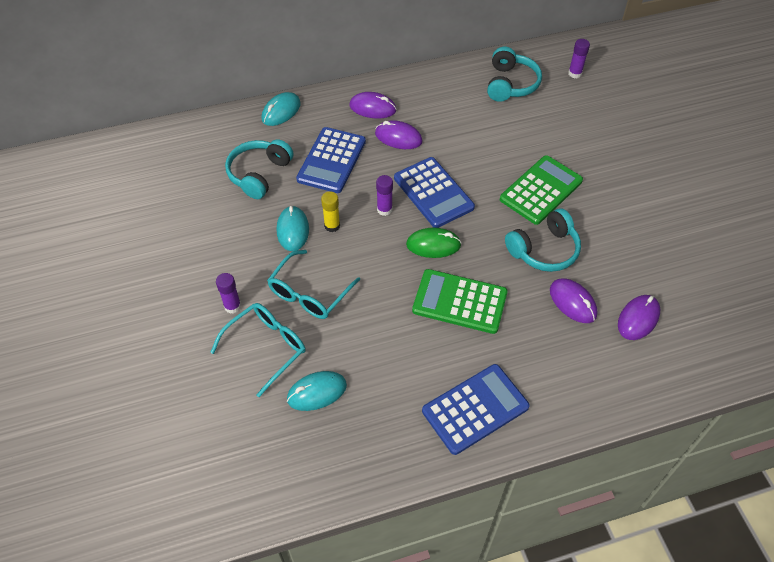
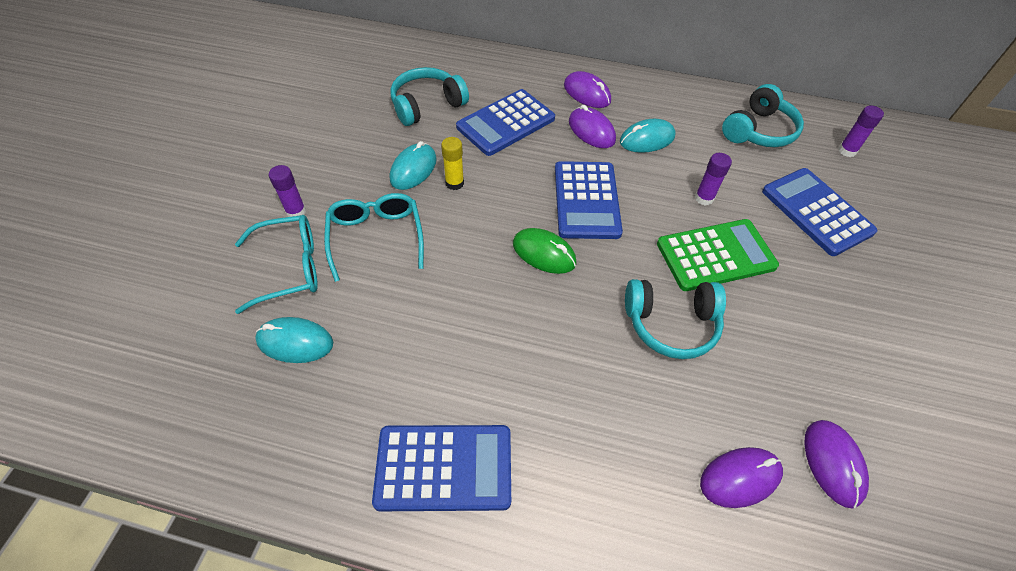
camera: 30 degrees right, 0 degrees up
turquoise mouse [261,92,301,126] -> turquoise mouse moved to [620,119,676,153]
turquoise glasses [267,250,360,319] -> turquoise glasses turned 105 degrees clockwise [324,193,424,282]
purple glue stick [376,175,393,216] -> purple glue stick moved to [695,153,732,206]
green calculator [412,269,508,334] -> none
purple mouse [550,278,598,323] -> purple mouse moved to [804,420,869,508]
none -> blue calculator [762,168,877,256]

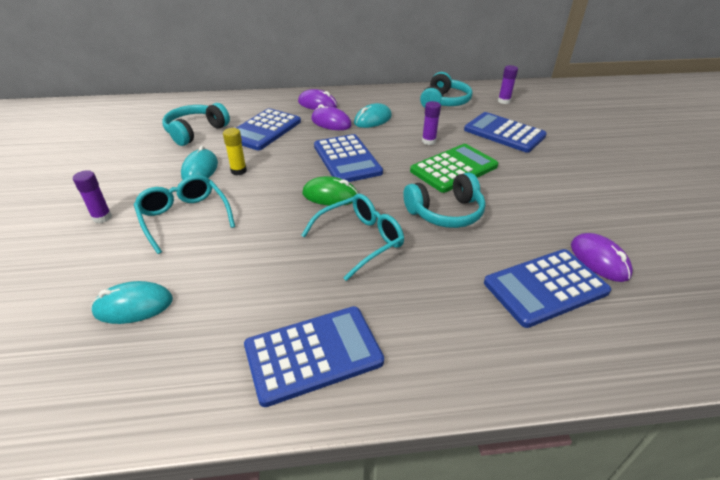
camera: 20 degrees left, 15 degrees down
turquoise glasses [235,215,318,314] -> turquoise glasses moved to [301,194,404,281]
purple mouse [700,447,783,508] -> blue calculator [484,249,611,328]

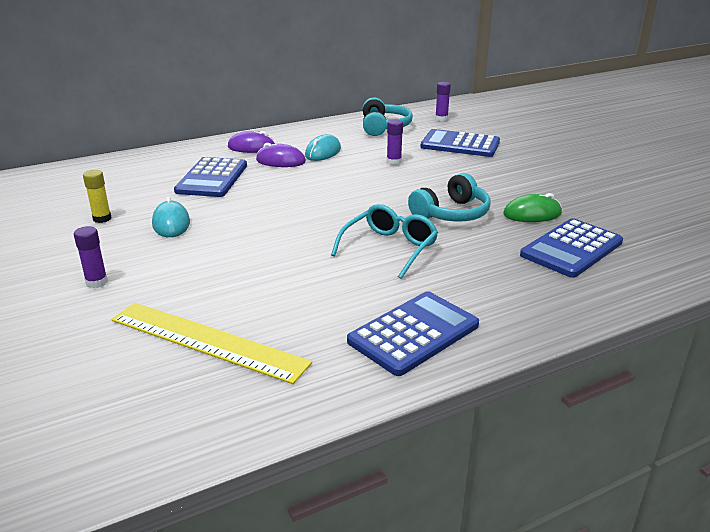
camera: 20 degrees left, 10 degrees down
turquoise mouse [91,281,173,324] -> yellow ruler [111,303,312,384]
turquoise glasses [134,175,235,254] -> none
turquoise headphones [162,103,230,146] -> none
yellow glue stick [223,128,247,175] -> yellow glue stick moved to [83,170,112,223]
green mouse [302,176,358,206] -> green mouse moved to [503,193,562,222]
blue calculator [314,134,383,182] -> none
green calculator [410,144,498,193] -> none
purple mouse [571,233,633,282] -> none

